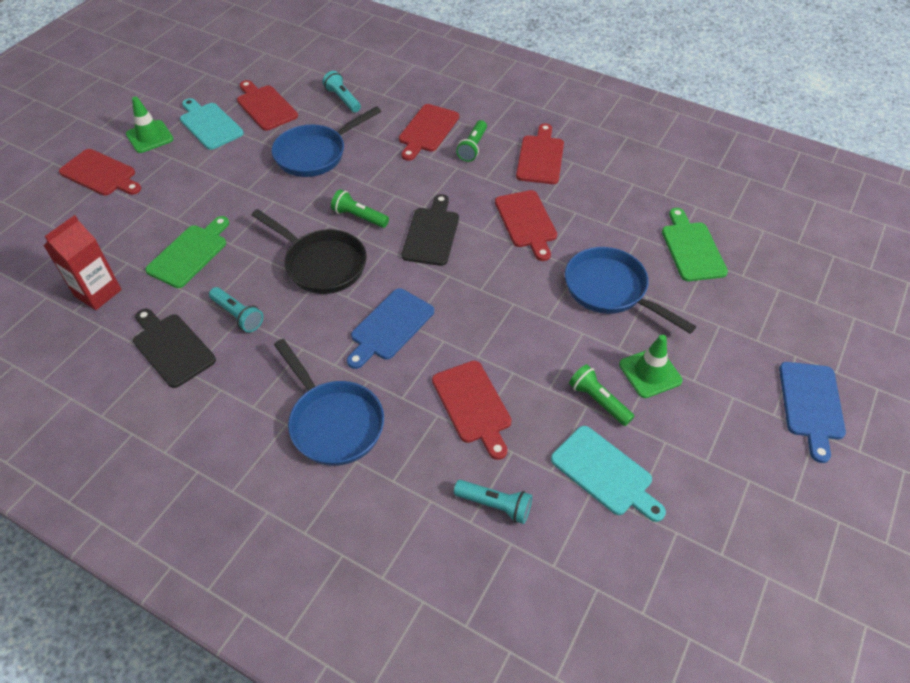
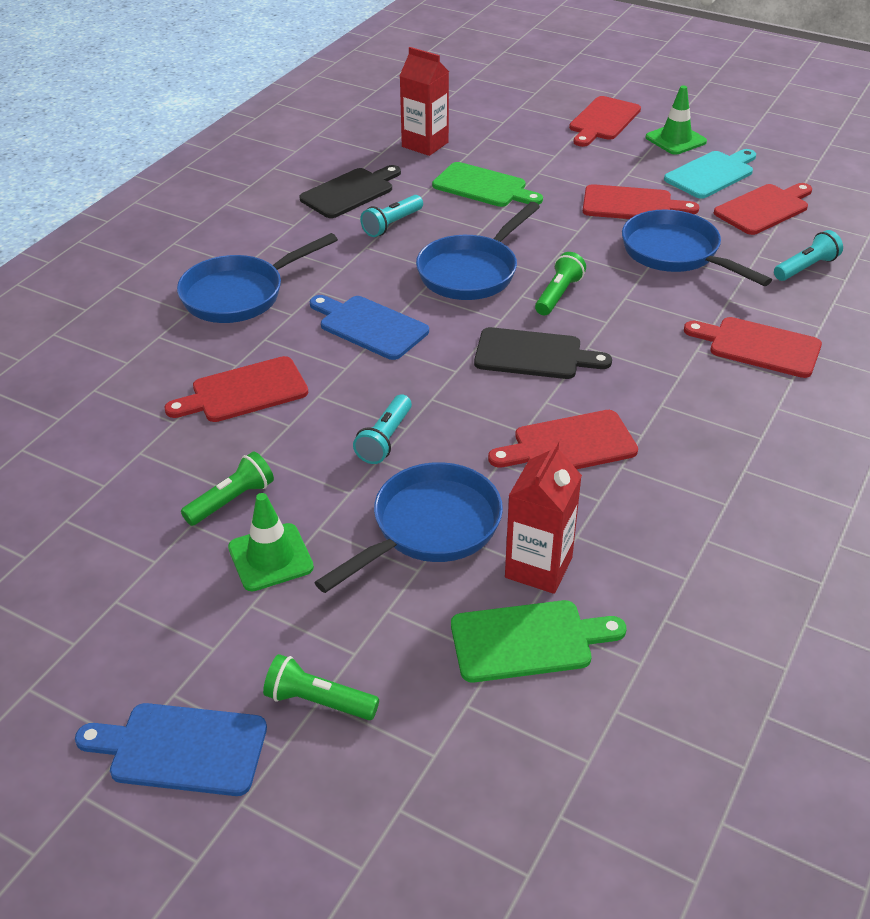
camera: 90 degrees right, 10 degrees down
black pan [251,209,367,294] -> blue pan [416,202,540,300]
turquoise flashlight [454,480,532,524] -> turquoise flashlight moved to [353,394,412,464]
green flashlight [456,120,487,162] -> green flashlight moved to [263,654,379,720]
red cutting board [516,124,564,184] -> red cutting board moved to [583,184,699,219]
turquoise cutting board [551,426,666,522] -> none
none -> red carton [505,440,582,594]

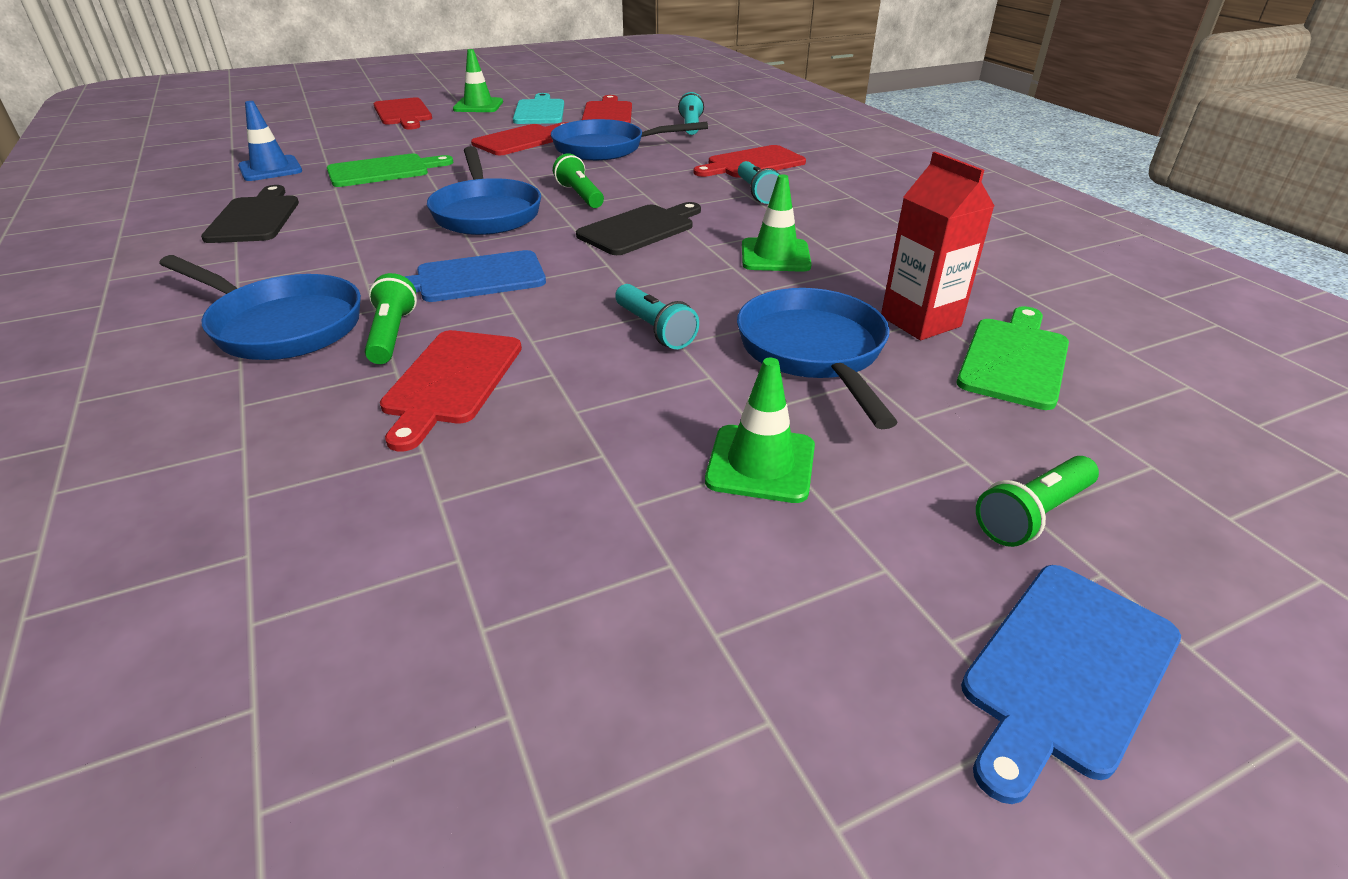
camera: 55 degrees left, 5 degrees down
blue pan [177,233,338,323] -> blue pan turned 60 degrees counterclockwise [159,255,361,360]
green flashlight [181,451,274,526] -> green flashlight moved to [365,273,417,364]
turquoise flashlight [360,195,423,237] -> turquoise flashlight moved to [738,161,780,204]
red carton [400,47,449,156] -> blue traffic cone [238,101,302,181]
red cutting board [488,410,638,469] -> green traffic cone [742,174,812,272]

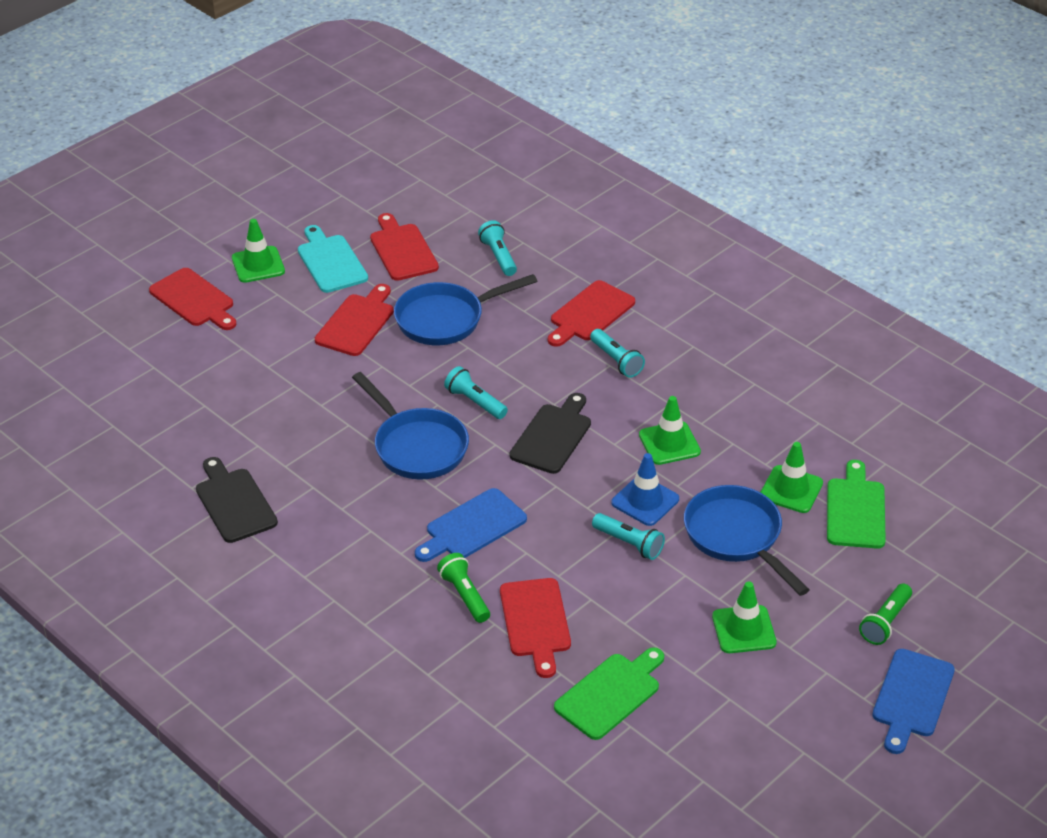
camera: 20 degrees left, 5 degrees up
blue pan [159,255,361,360] -> none
blue traffic cone [238,101,302,181] -> blue traffic cone moved to [611,453,679,526]
green cutting board [327,154,453,187] -> green cutting board moved to [554,647,664,740]
green flashlight [553,153,604,208] -> turquoise flashlight [444,366,508,419]
red carton [881,151,995,340] -> green traffic cone [760,442,823,513]

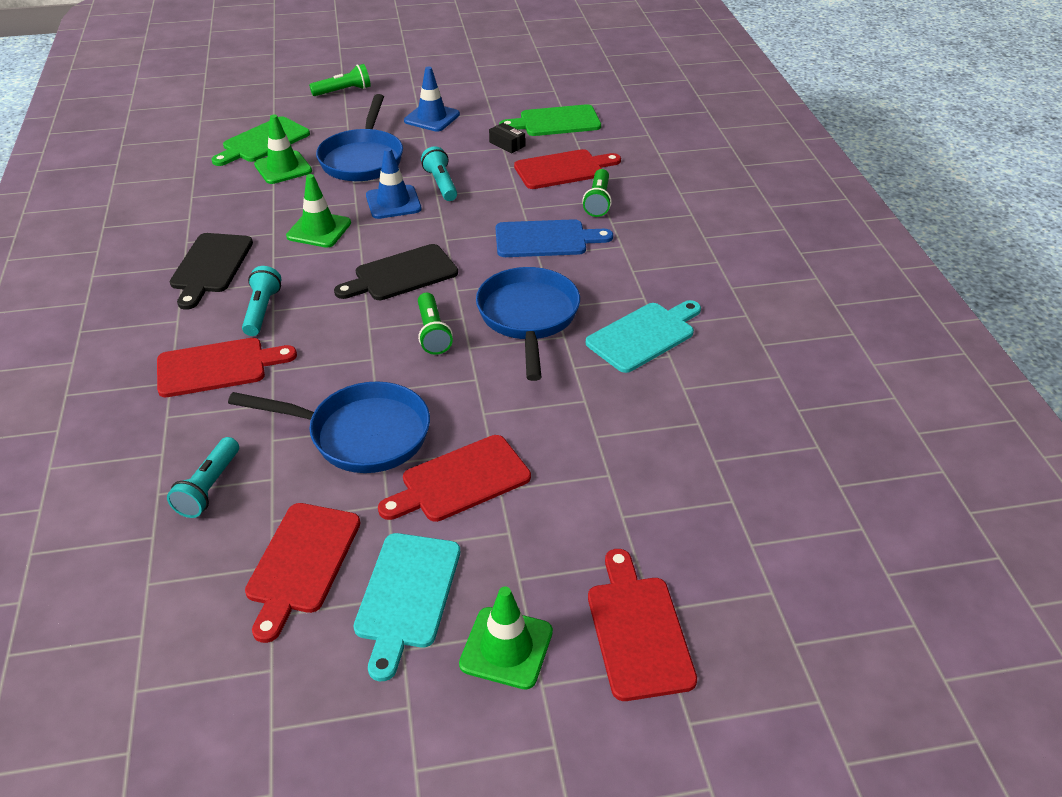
camera: 145 degrees left, 0 degrees up
black cutting board [196,457,278,543] -> black cutting board moved to [170,233,253,310]
turquoise flashlight [444,366,508,419] -> green flashlight [418,293,453,355]
red cutting board [500,578,571,678] -> red cutting board turned 45 degrees clockwise [514,149,621,189]
green traffic cone [712,581,777,653] -> blue traffic cone [404,67,460,132]
blue cutting board [872,649,955,754] -> none
none -> black box [489,123,525,153]
none -> turquoise cutting board [586,300,701,373]

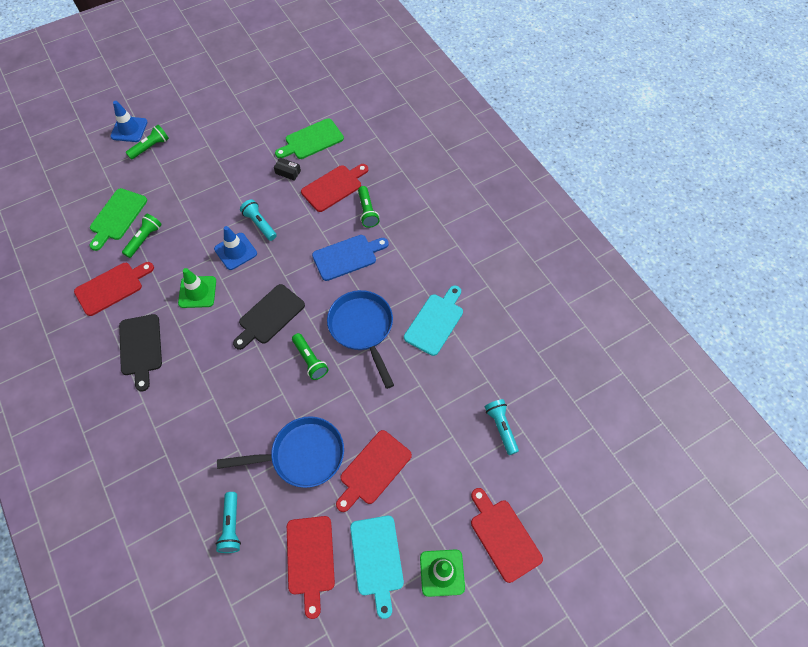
camera: 20 degrees left, 20 degrees up
red cutting board [157,338,297,397] -> red cutting board moved to [74,262,154,316]
turquoise flashlight [242,266,281,336] -> turquoise flashlight moved to [485,399,519,455]
green traffic cone [254,114,312,184] -> green flashlight [122,214,162,258]
blue pan [316,94,403,181] -> none
blue traffic cone [404,67,460,132] -> blue traffic cone moved to [110,101,148,142]

